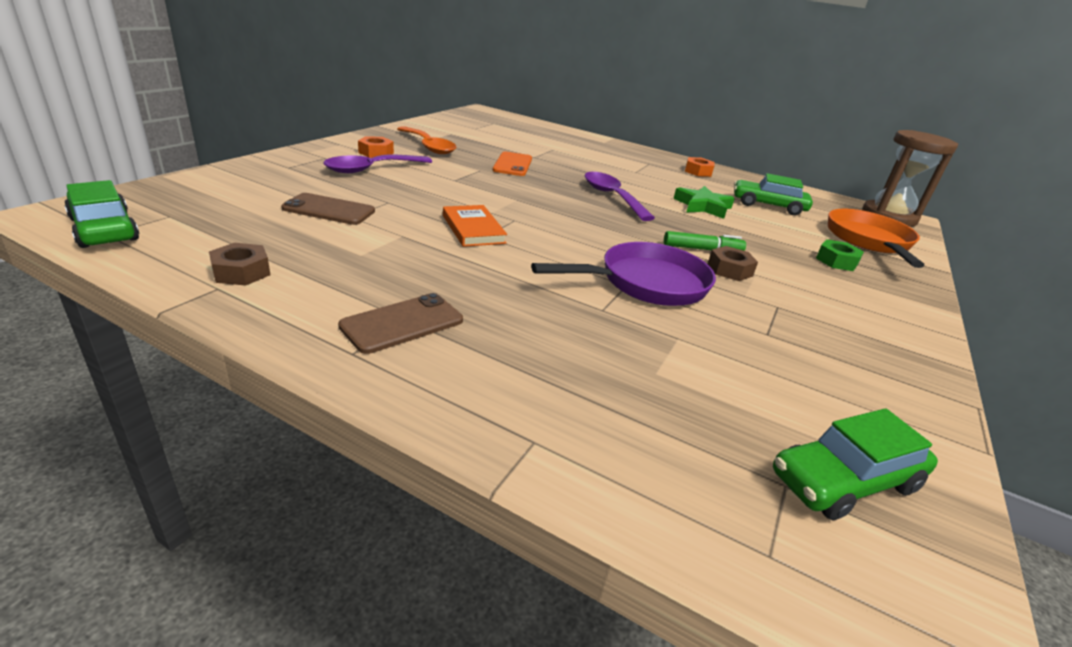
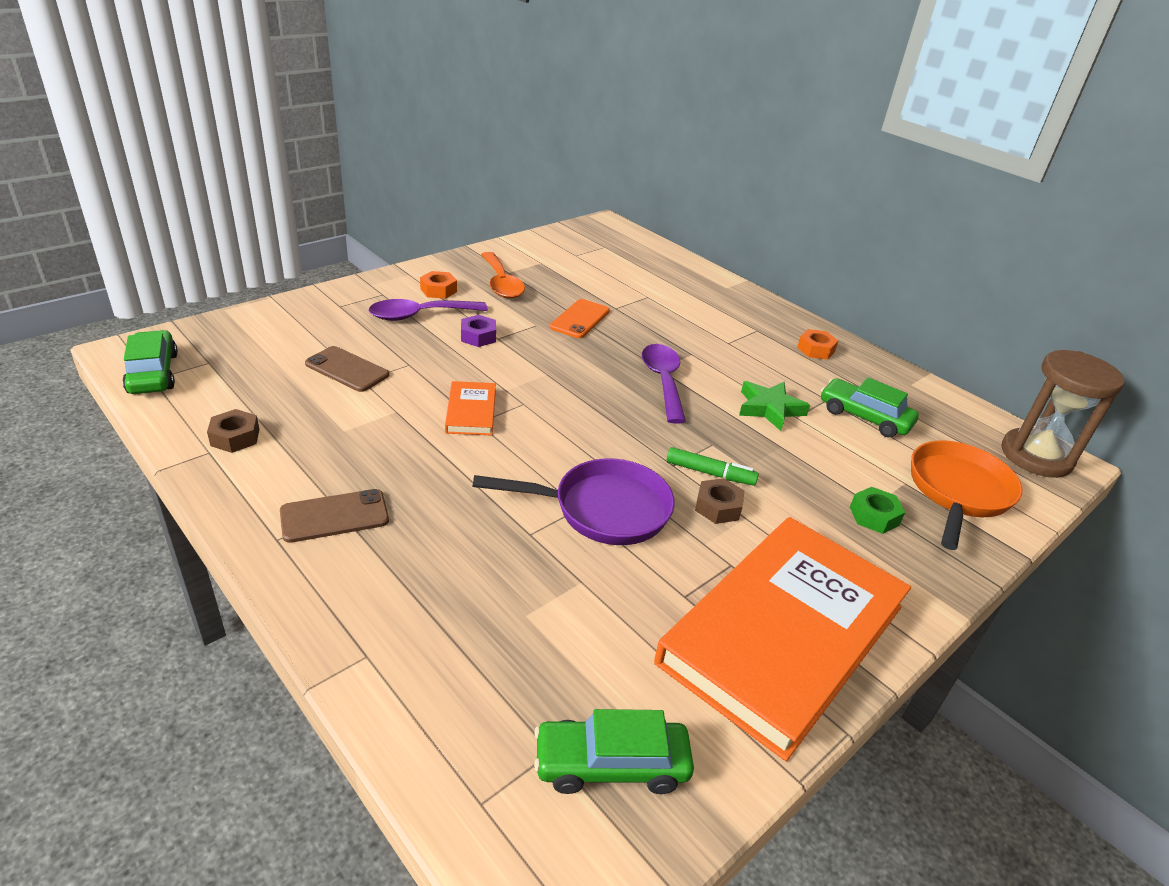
camera: 20 degrees right, 5 degrees up
none -> purple nut [461,315,496,347]
none -> orange book [654,517,911,761]

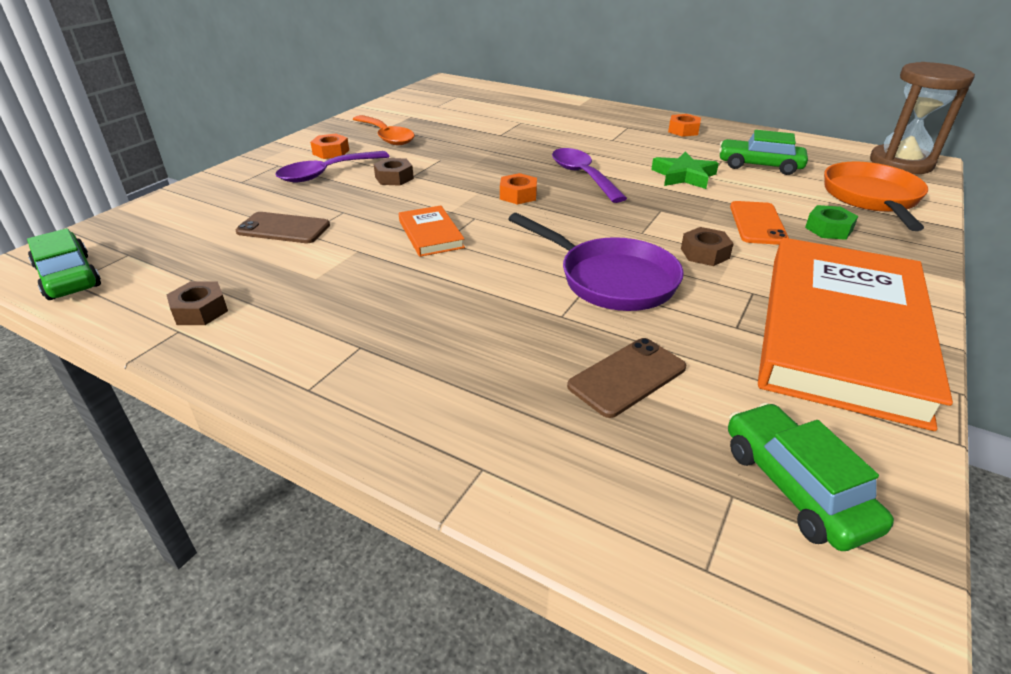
camera: 15 degrees left, 0 degrees up
brown phone [280,489,389,543] -> brown phone moved to [567,338,686,418]
purple nut [461,315,496,347] -> brown nut [373,158,414,186]
purple pan [473,458,674,545] -> purple pan turned 60 degrees clockwise [508,213,684,311]
green car [534,709,694,794] -> green car turned 90 degrees clockwise [728,403,894,551]
orange phone [550,299,610,338] -> orange phone moved to [730,201,789,245]
green marker [667,447,759,486] -> none
none -> orange nut [500,173,537,204]

